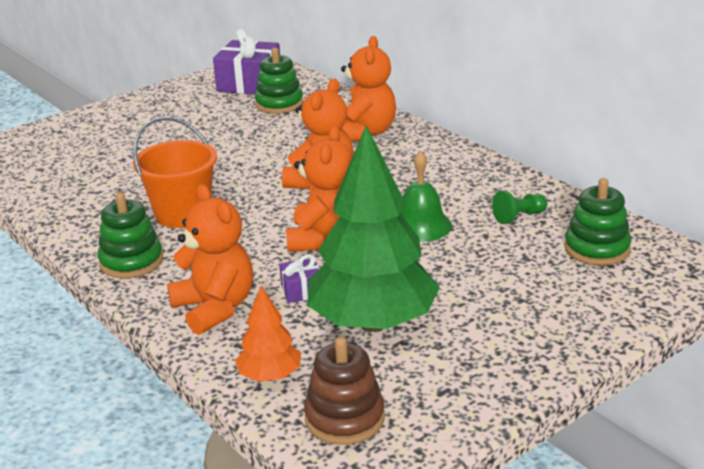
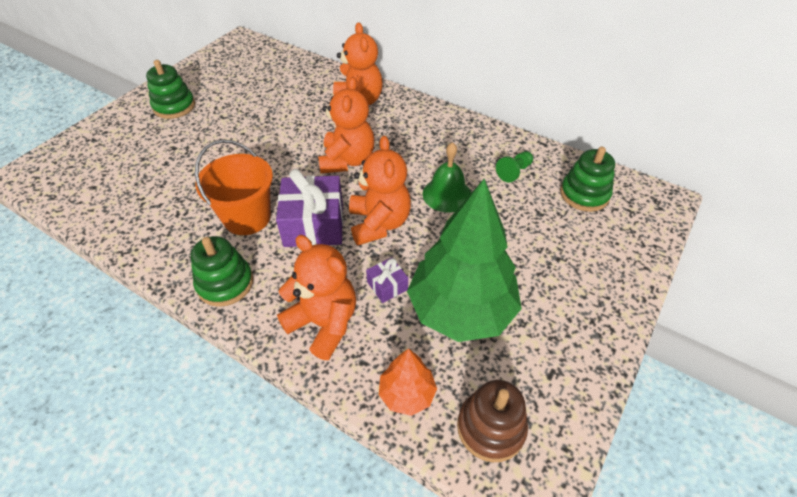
camera: 20 degrees left, 20 degrees up
purple gift [213,28,280,95] -> purple gift moved to [276,169,343,247]
green stacking toy [255,48,303,114] -> green stacking toy moved to [146,60,195,119]

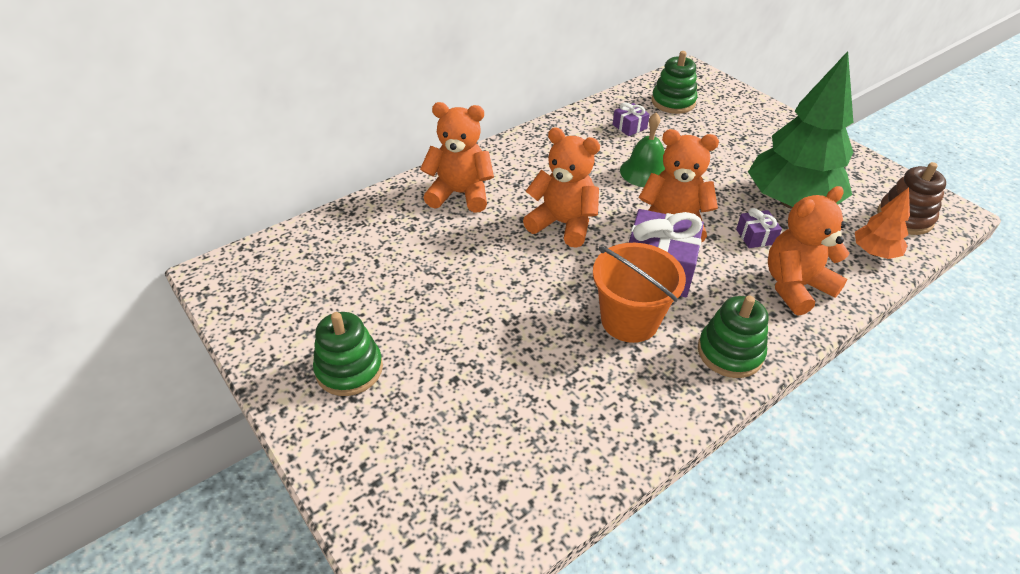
camera: 70 degrees left, 5 degrees down
green pawn [496,151,533,182] -> purple gift [613,103,650,136]

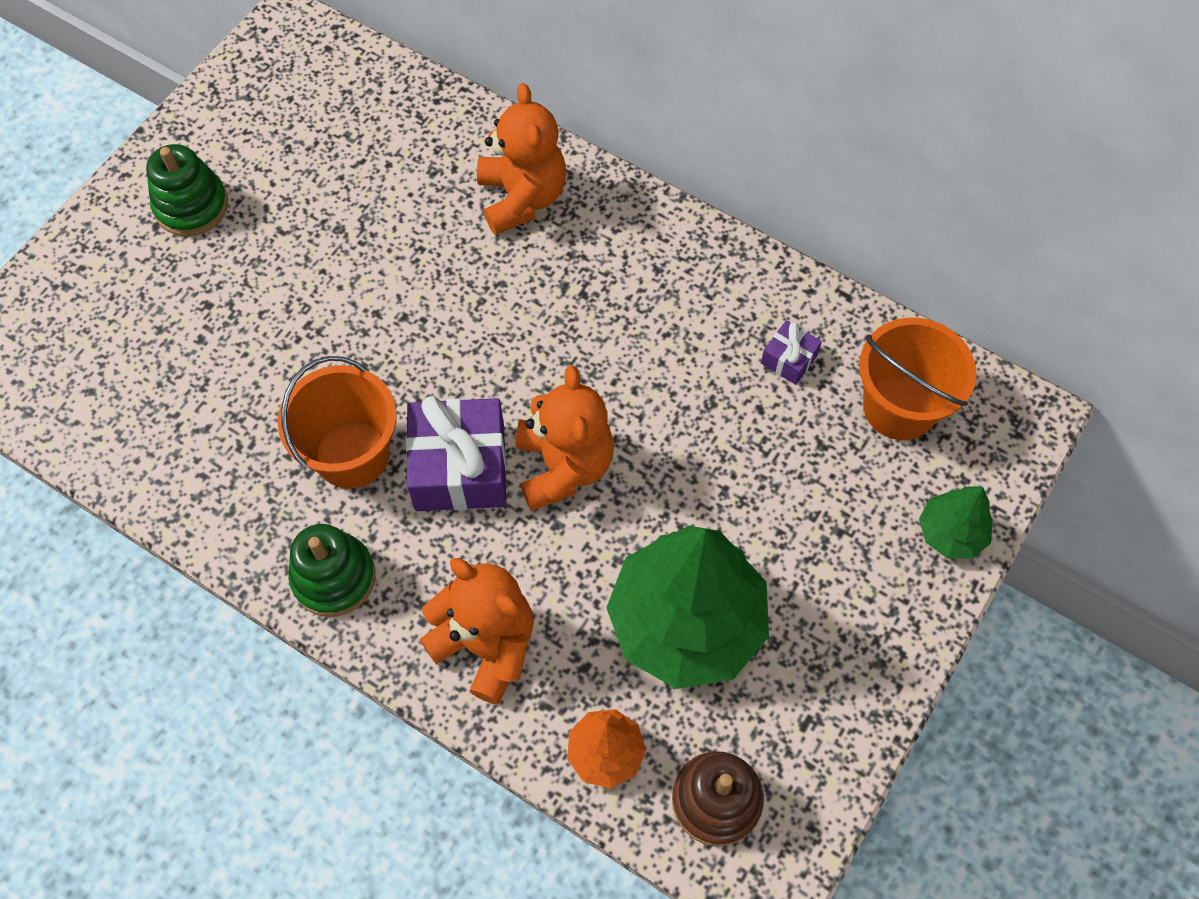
camera: 70 degrees right, 20 degrees up
orange teddy bear [523,127,600,248] -> none
green bell [620,112,665,187] -> none
green stacking toy [651,51,697,114] -> orange bucket [859,318,977,440]
purple gift [736,208,782,248] -> none
none -> green tree [919,487,993,559]

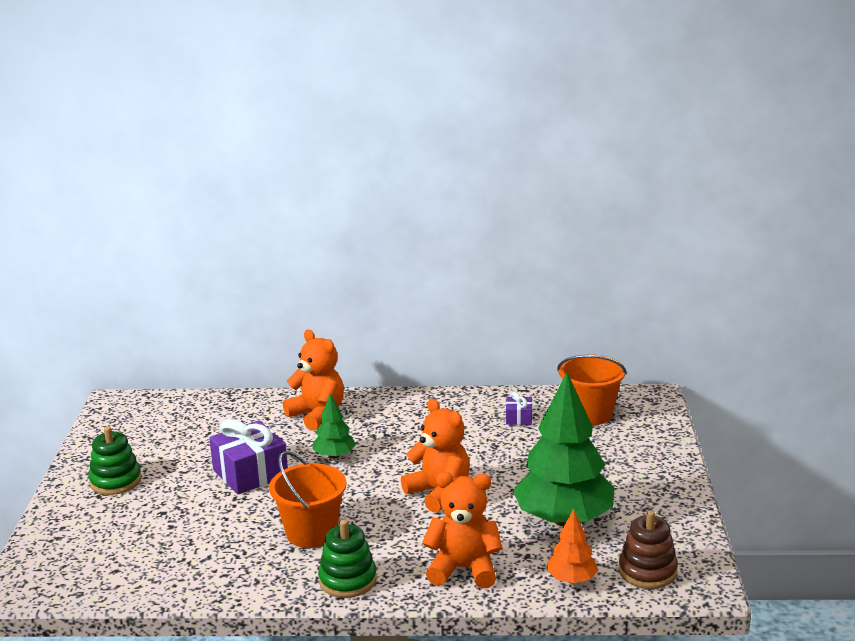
camera: 30 degrees left, 40 degrees down
purple gift [406,396,507,511] -> purple gift moved to [209,420,288,494]
green tree [919,487,993,559] -> green tree moved to [312,393,356,459]

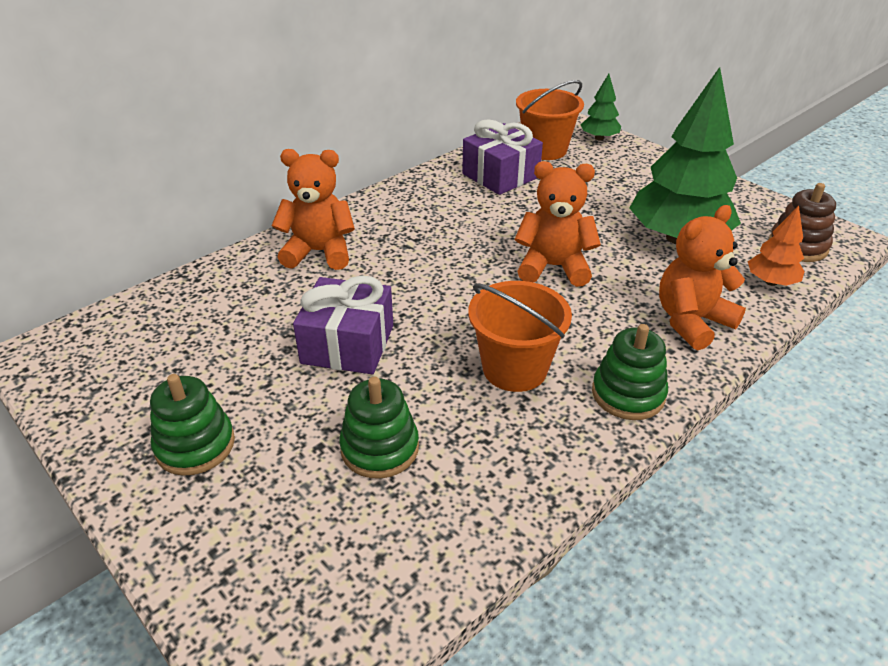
camera: 45 degrees left, 15 degrees up
green tree [312,393,356,459] -> green tree moved to [581,74,621,140]
purple gift [506,392,532,425] -> purple gift [462,119,543,195], size x2.07
none -> green stacking toy [339,377,419,479]

